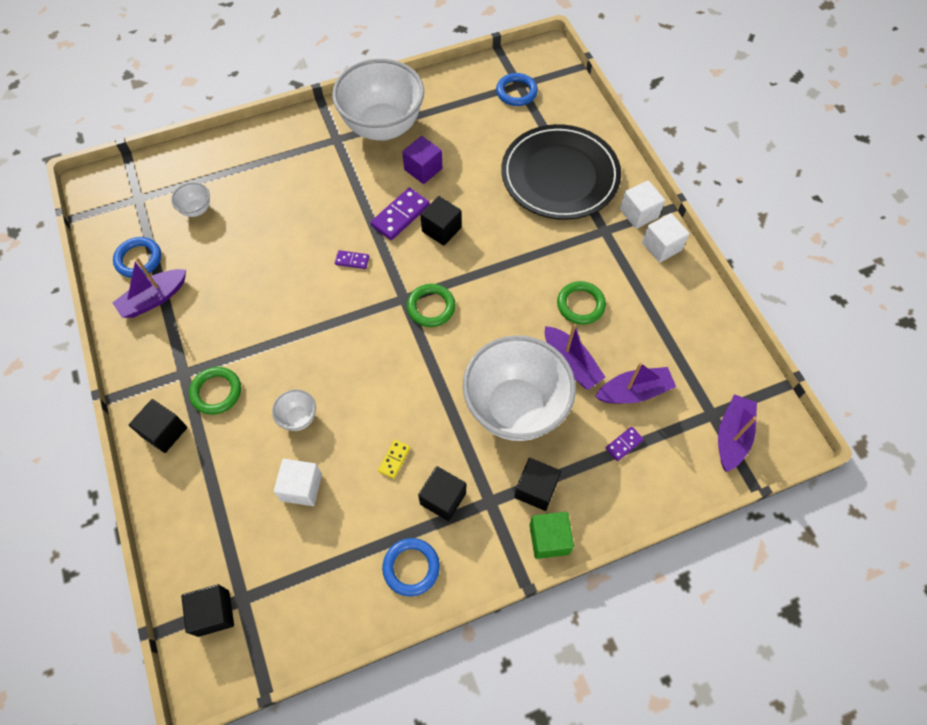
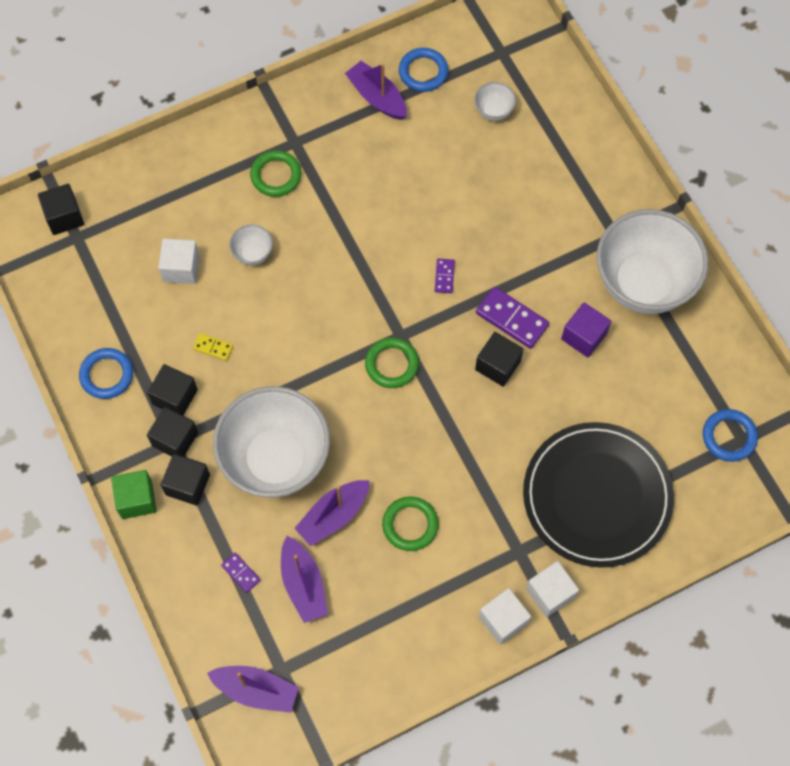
camera: 85 degrees right, 5 degrees up
black cube [129,399,187,453] -> black cube moved to [147,407,198,457]

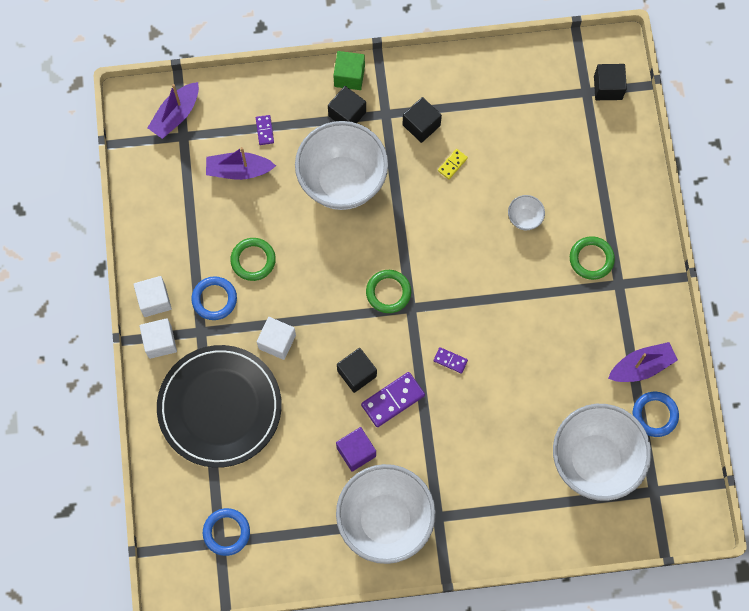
camera: 110 degrees right, 5 degrees up
blue ring [79,348,133,399] -> blue ring moved to [191,276,237,320]
black cube [147,407,198,457] -> none
white cube [158,238,200,284] -> white cube moved to [257,317,296,360]
purple domino [221,553,261,593] -> purple domino turned 75 degrees counterclockwise [256,115,274,145]
purple boat [294,480,370,547] -> none
white bowl [474,82,516,121] -> white bowl [553,404,651,501], size x2.49

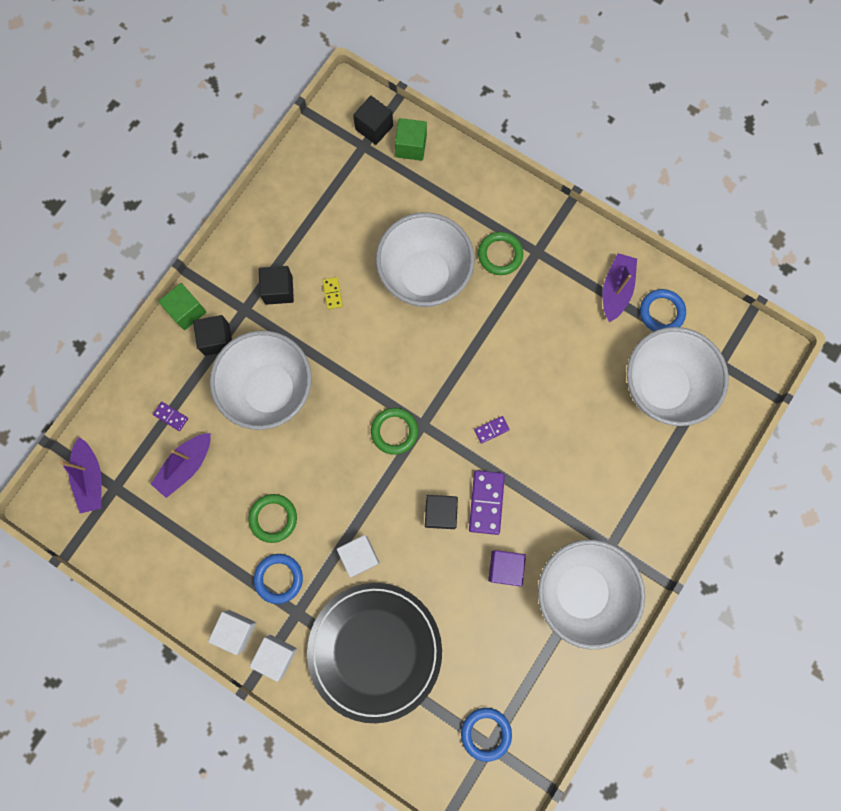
camera: 50 degrees left, 5 degrees up
white bowl [508,195,545,231] -> white bowl [376,213,475,307], size x2.49
none -> green cube [395,118,427,161]

